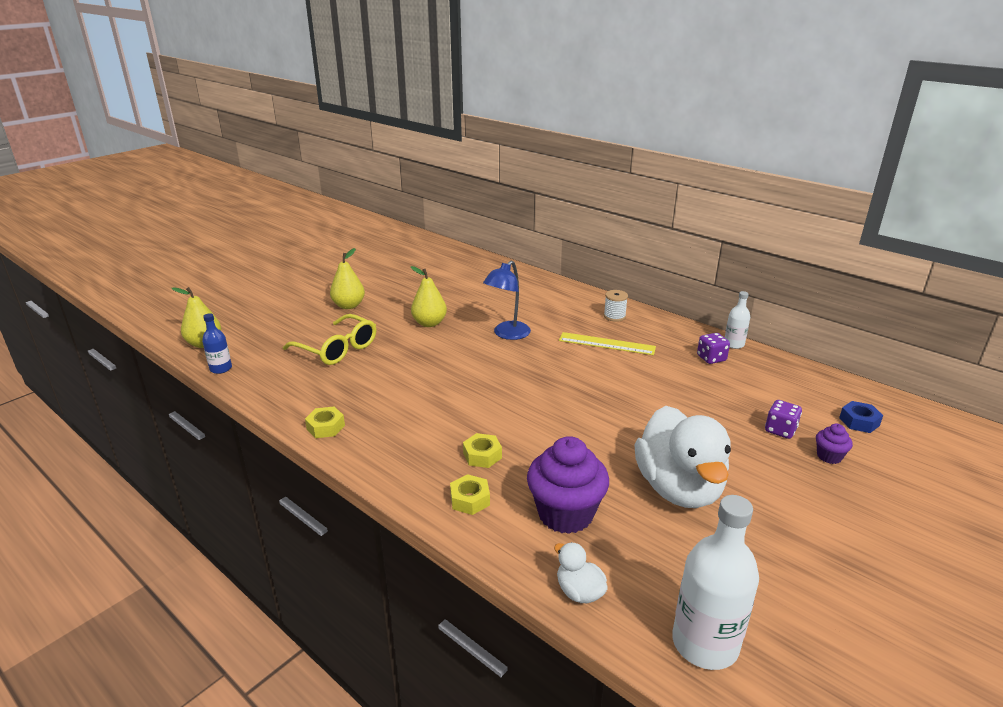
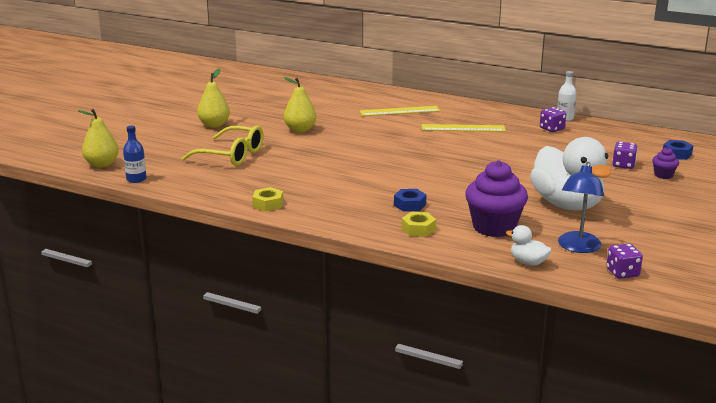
camera: 15 degrees left, 5 degrees down
yellow nut [463,433,502,468] -> blue nut [394,189,426,212]
blue lamp [483,260,531,340] -> blue lamp moved to [558,162,604,253]
white spool [604,290,628,322] -> none
white bottle [672,495,759,670] -> purple dice [606,243,643,279]
none -> yellow ruler [360,106,440,116]

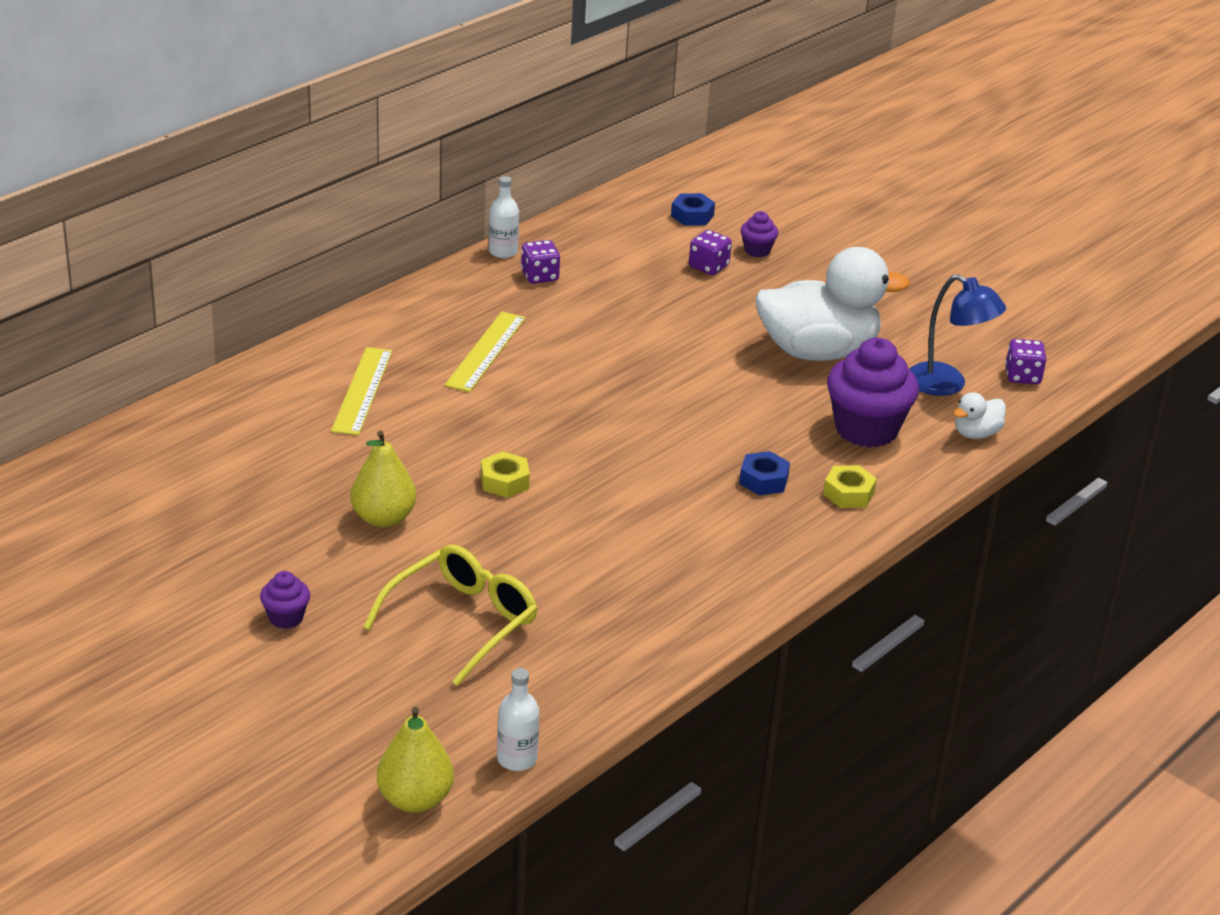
camera: 75 degrees left, 10 degrees up
blue bottle [123,126,147,183] -> white bottle [497,668,539,771]
yellow pear [197,69,230,128] -> purple cupcake [260,571,310,629]
yellow nut [252,187,283,211] -> yellow nut moved to [481,452,530,498]

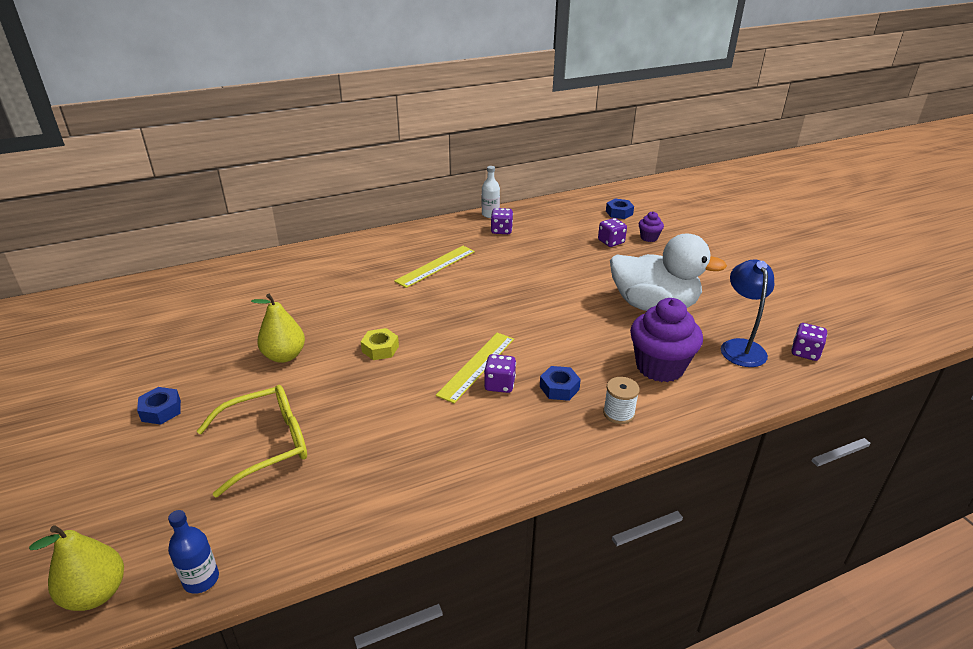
camera: 25 degrees right, 0 degrees up
purple cupcake [260,571,310,629] -> blue nut [137,387,181,425]
yellow ruler [331,347,393,435] -> yellow ruler moved to [436,333,514,403]
white bottle [497,668,539,771] -> blue bottle [168,510,219,594]
yellow nut [823,465,877,508] -> white spool [603,377,640,424]
blue lamp [909,274,1006,396] -> blue lamp turned 150 degrees counterclockwise [721,259,774,367]
white duck [953,392,1006,439] -> none
none -> purple dice [484,354,516,393]

